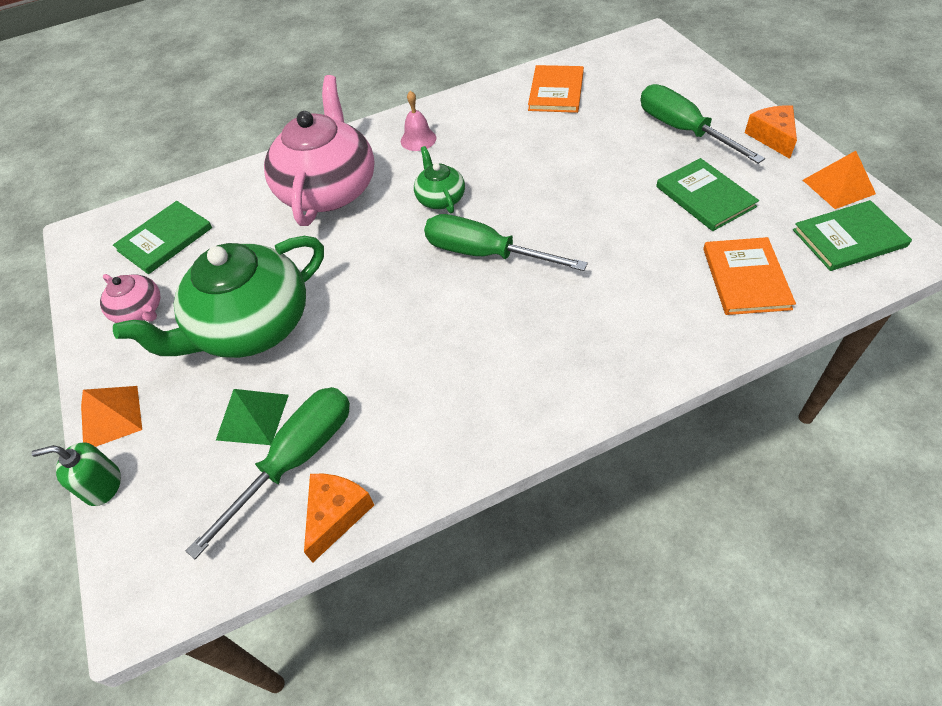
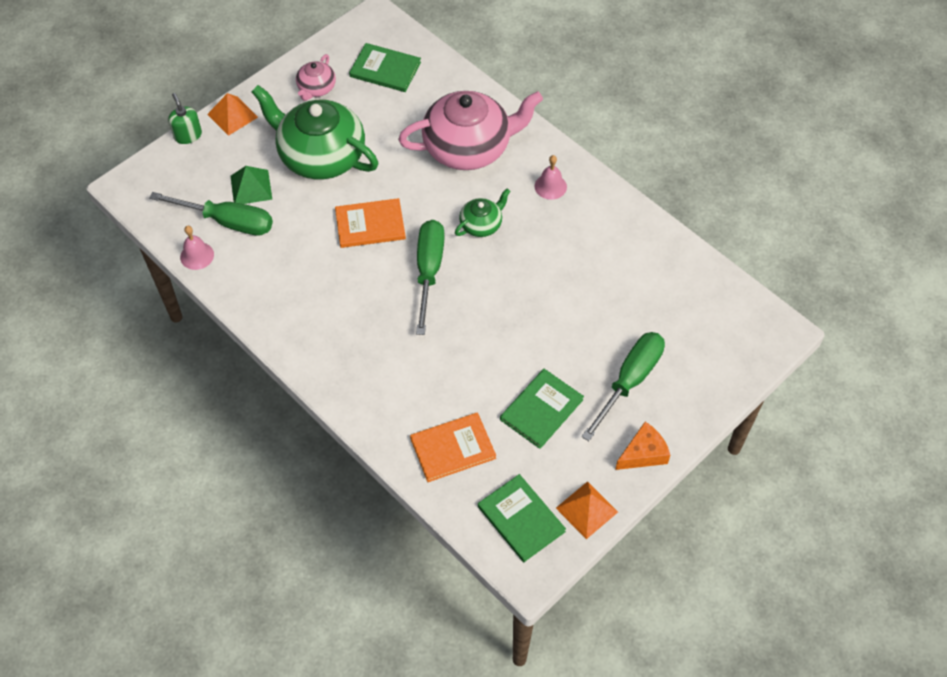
camera: 65 degrees right, 5 degrees up
orange cheese [304,474,374,563] -> pink bell [180,226,214,270]
orange book [528,65,584,113] -> orange book moved to [335,198,406,248]

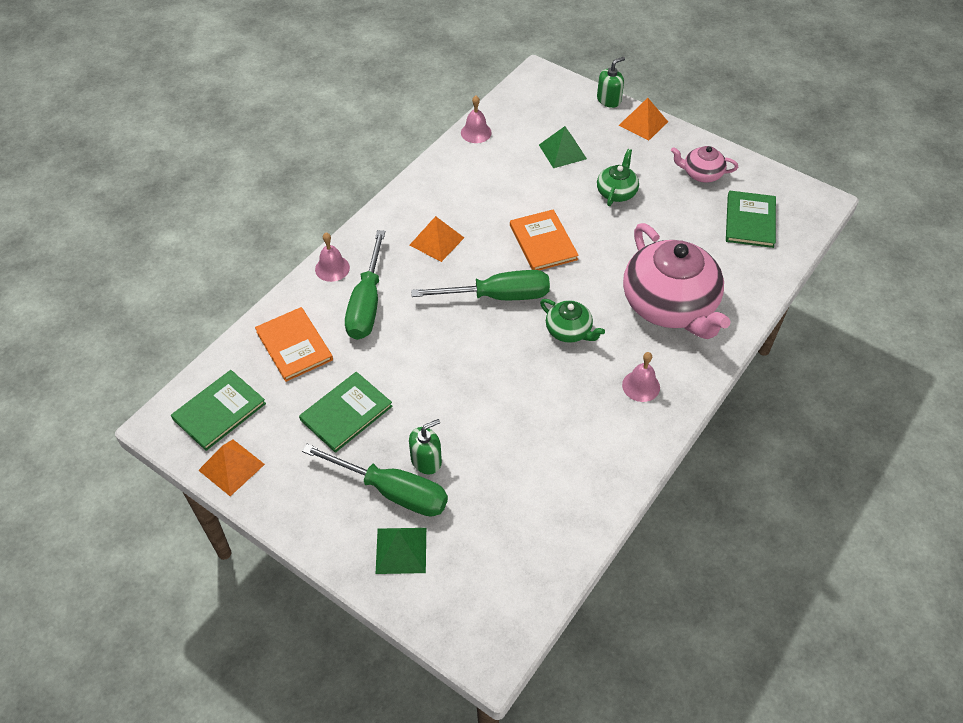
camera: 80 degrees right, 5 degrees down
green screwdriver [149,192,273,236] -> green screwdriver moved to [345,230,385,340]
green teapot [252,85,378,180] -> green teapot [597,149,639,206], size x0.47
green book [500,369,584,449] -> green book turned 75 degrees counterclockwise [299,372,393,453]
orange cheese [615,422,670,470] -> none
none -> pink bell [315,233,350,282]
none -> green pyramid [376,528,426,574]
none -> green soap dispenser [409,419,442,474]
none -> orange pyramid [410,216,464,262]

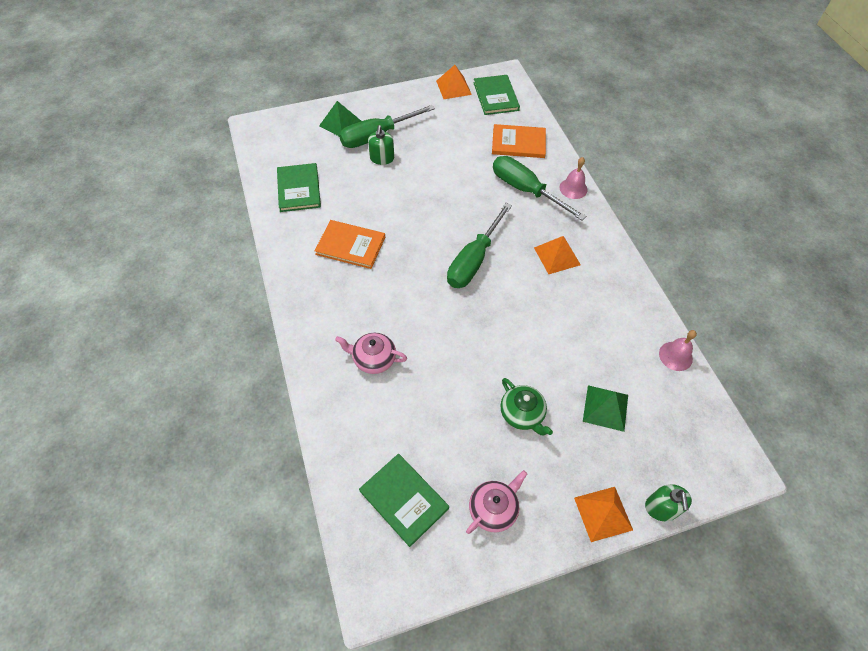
camera: 125 degrees right, 5 degrees up
green book [299,372,393,453] -> green book moved to [277,163,321,212]
orange book [510,209,579,270] -> orange book moved to [315,220,385,269]
green teapot [540,299,605,343] -> none
pink bell [622,352,660,402] -> none
pink teapot [623,223,731,339] -> pink teapot [335,333,407,374], size x0.47

